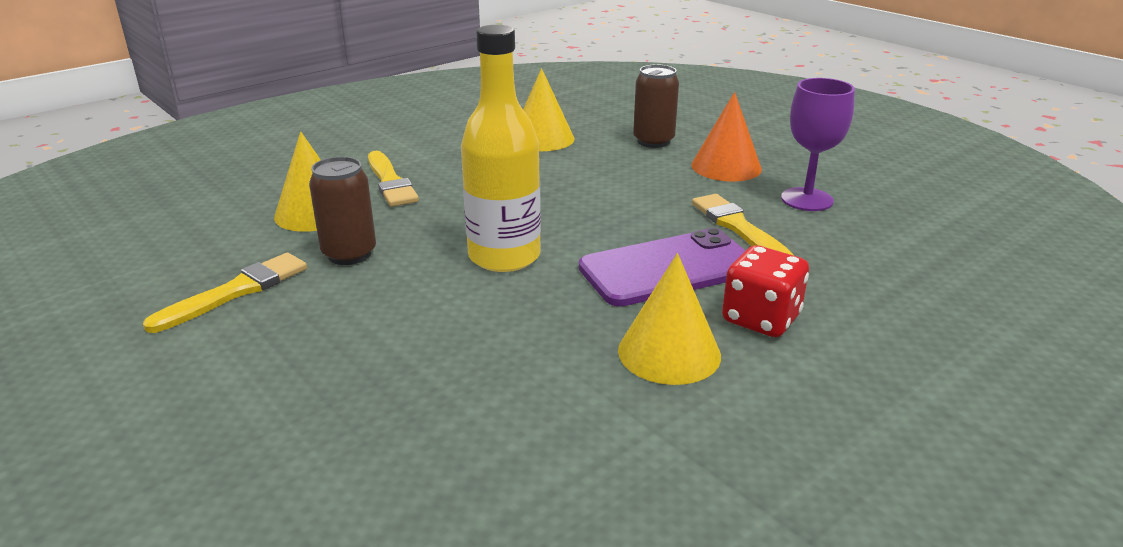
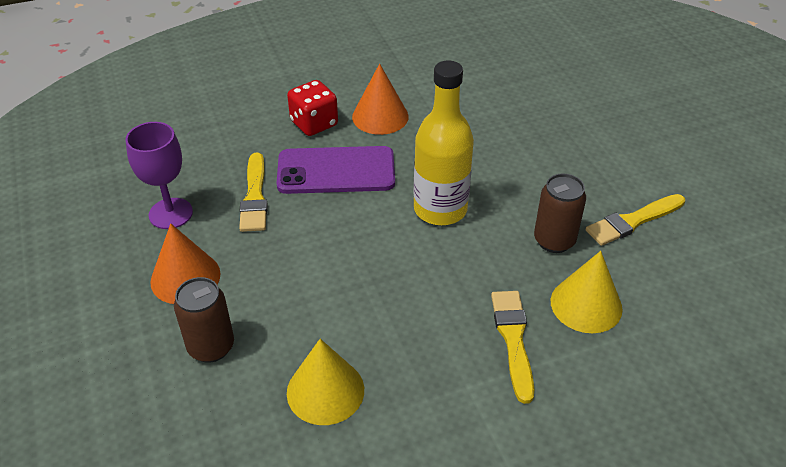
camera: 160 degrees left, 15 degrees up
yellow cone [618,253,721,385] -> orange cone [352,64,409,135]

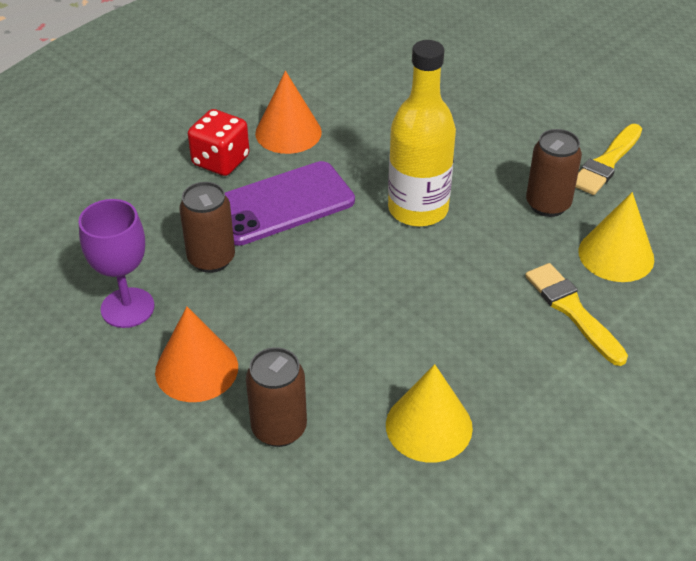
camera: 25 degrees left, 0 degrees up
yellow brush [239,153,268,232] -> brown can [179,182,235,273]

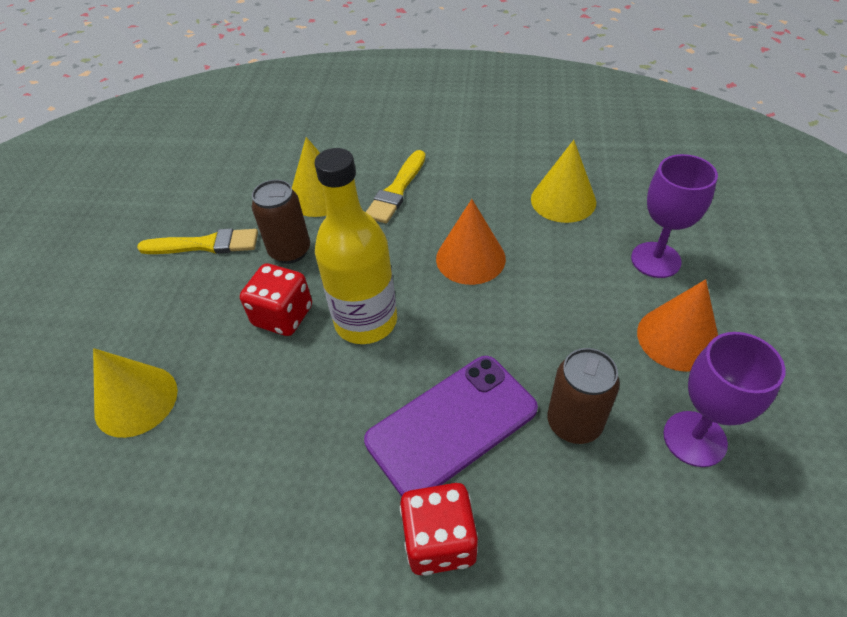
camera: 125 degrees left, 5 degrees up
purple phone [225,161,355,246] -> purple phone turned 60 degrees counterclockwise [364,356,538,497]
brown can [246,347,307,447] -> purple goblet [631,154,718,278]
orange cone [255,71,322,154] -> orange cone moved to [436,199,506,285]
none -> yellow cone [93,348,178,438]
none -> red dice [240,263,312,336]

